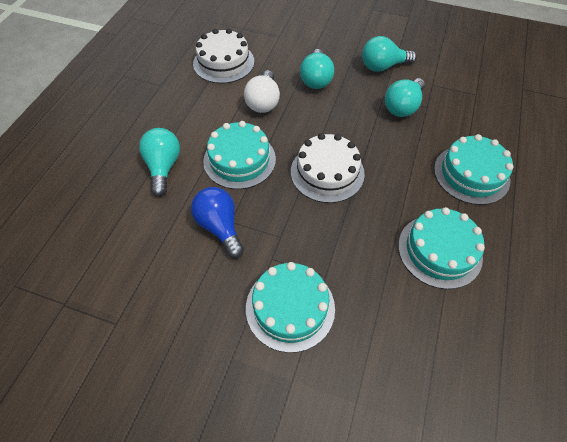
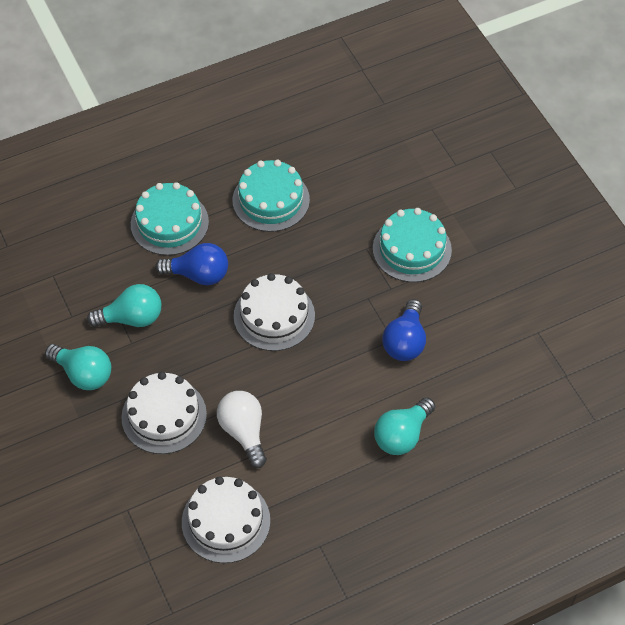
camera: 135 degrees left, 0 degrees up
turquoise cake [203,121,276,189] -> none
white light bulb [244,70,280,113] -> white light bulb turned 75 degrees counterclockwise [217,391,267,468]
turquoise light bulb [300,49,334,89] -> white cake [121,372,207,454]
none -> blue light bulb [155,243,228,285]

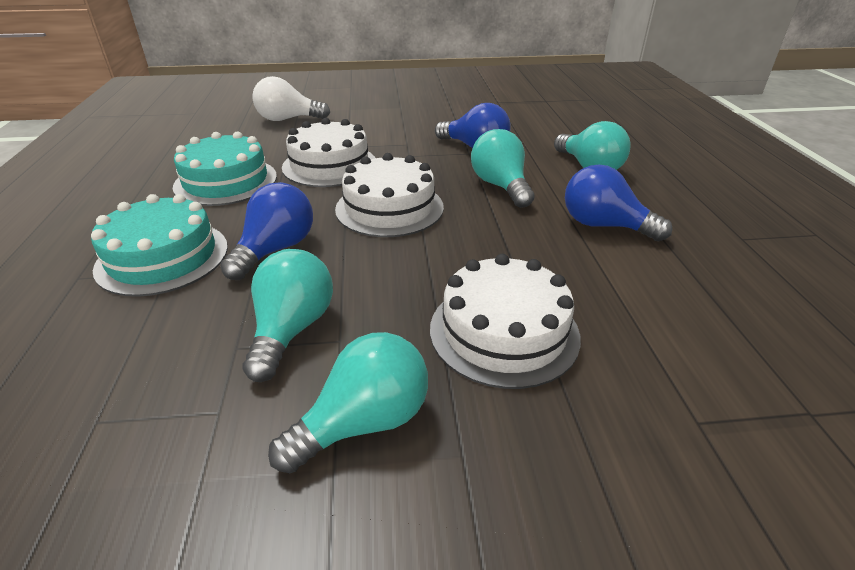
camera: 70 degrees left, 20 degrees down
white cake [182,476,270,563] -> white cake moved to [282,118,375,187]
white light bulb [217,391,267,468] -> white light bulb moved to [252,76,330,121]
turquoise cake [373,208,452,282] -> none
none -> turquoise light bulb [471,129,535,208]
none -> blue light bulb [565,164,672,241]

